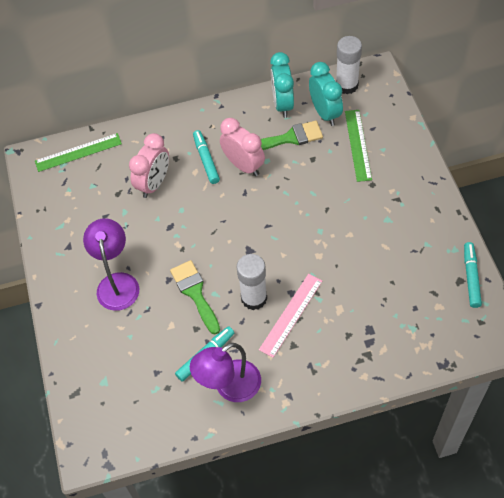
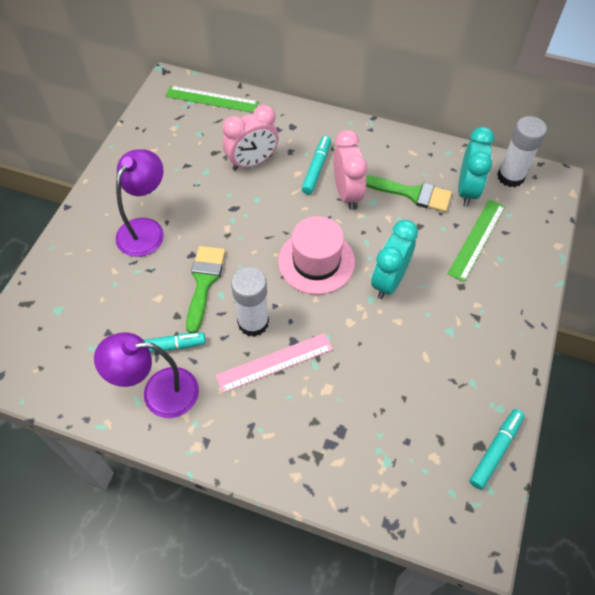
camera: 30 degrees right, 0 degrees up
turquoise clock [270,52,294,118] -> turquoise clock moved to [371,220,418,299]
none -> pink hat [278,216,355,294]

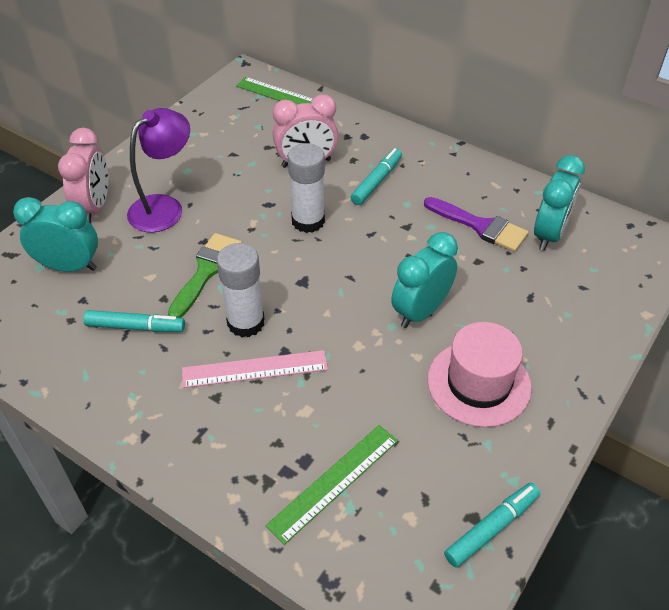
camera: 15 degrees right, 10 degrees down
purple lamp [94,332,199,418] -> none
pink hat [278,216,355,294] -> pink hat moved to [428,322,532,427]
pink clock [333,130,367,210] -> pink clock moved to [58,128,108,223]
green brush [366,175,452,212] -> purple brush [424,197,529,252]
green ruler [447,199,505,282] -> green ruler moved to [266,425,398,545]
white glue stick [497,116,547,187] -> white glue stick moved to [288,143,325,233]
none -> turquoise clock [13,197,98,272]

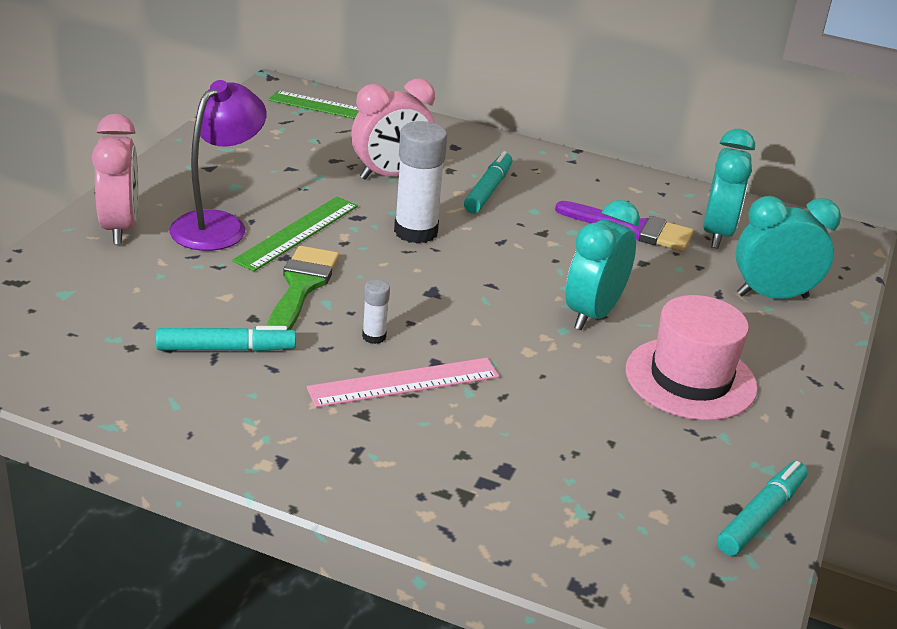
camera: 15 degrees left, 15 degrees down
turquoise clock [13,197,98,272] -> turquoise clock moved to [736,196,841,299]
white glue stick [217,243,265,337] -> white glue stick [362,279,390,344], size x0.48
green ruler [266,425,398,545] -> green ruler moved to [232,197,358,271]

